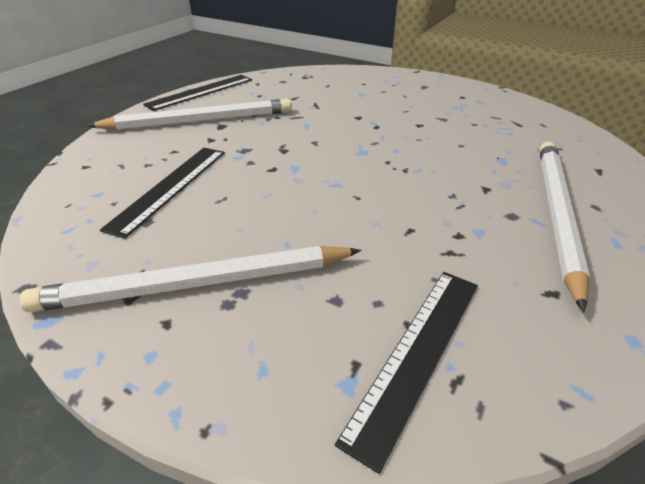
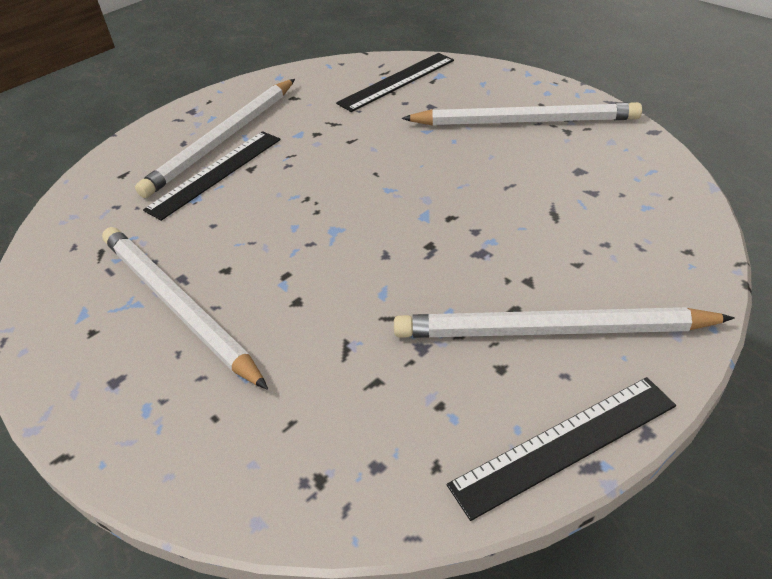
camera: 160 degrees left, 5 degrees up
black ruler [100,148,225,239] -> black ruler moved to [143,131,280,221]
none -> white pencil [102,227,268,390]

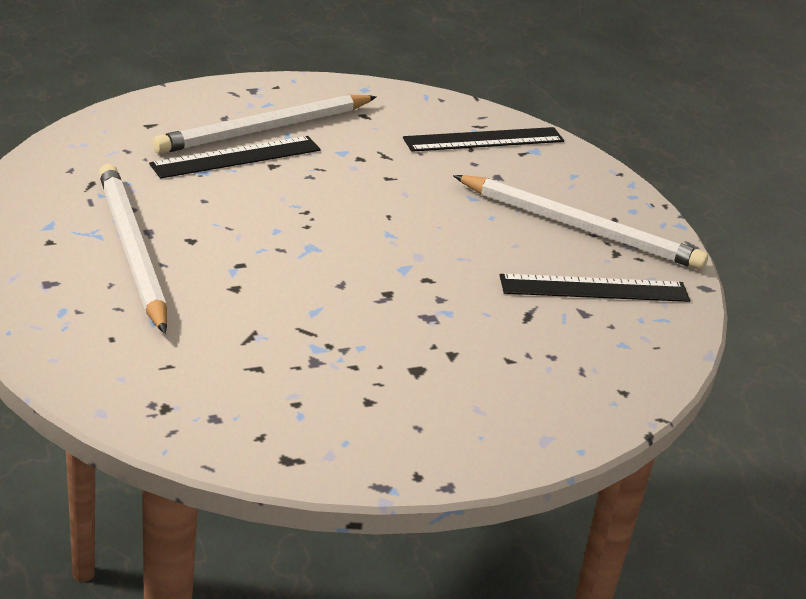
camera: 15 degrees right, 10 degrees down
white pencil [394,307,735,338] -> none
black ruler [447,377,676,521] -> black ruler moved to [500,274,690,302]

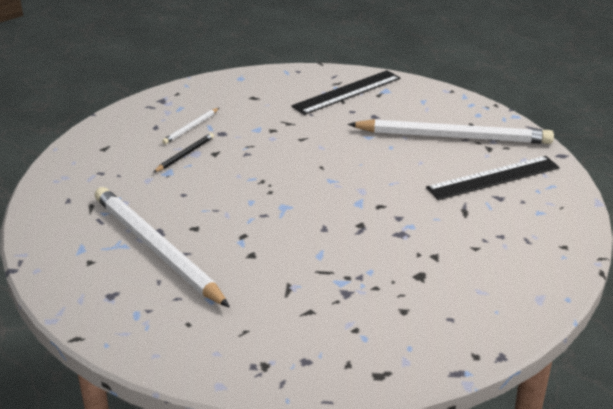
camera: 15 degrees left, 0 degrees up
black ruler [149,136,321,179] -> black pencil [153,133,214,173]
white pencil [152,95,377,154] -> white pencil [162,108,219,144], size x0.42

